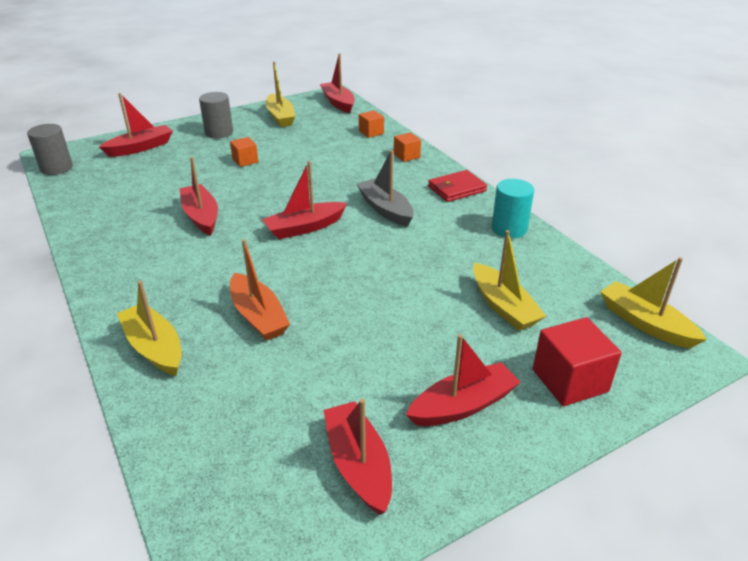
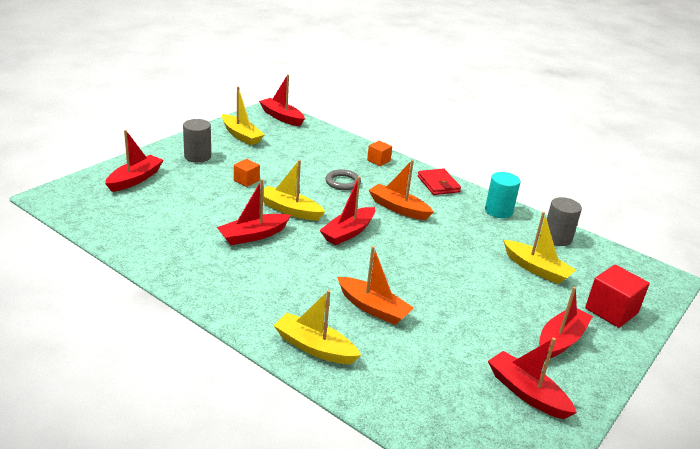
camera: 25 degrees left, 5 degrees down
grey cylinder [27,124,73,175] -> grey cylinder moved to [547,197,582,246]
red boat [180,157,218,236] -> red boat turned 75 degrees counterclockwise [217,179,291,245]
grey boat [356,150,414,227] -> orange boat [369,160,433,220]
orange cube [359,110,384,138] -> none
red wallet [428,170,487,202] -> red wallet turned 60 degrees counterclockwise [417,168,461,195]
yellow boat [600,257,707,349] -> yellow boat moved to [263,160,325,220]
none -> grey ring [325,169,361,190]

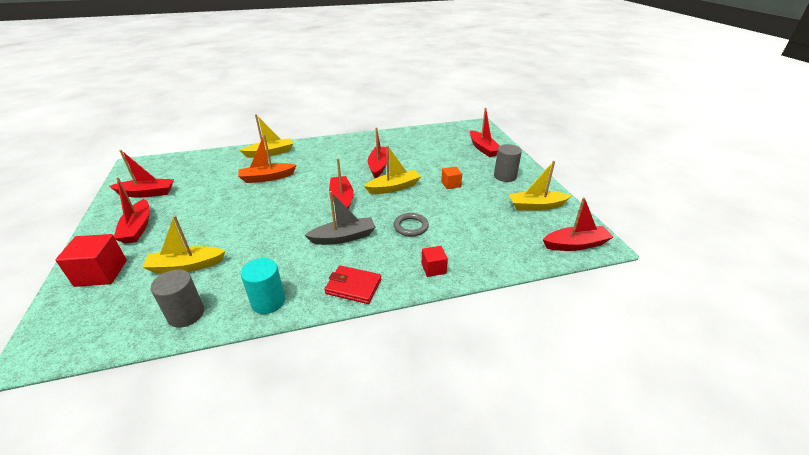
camera: 130 degrees right, 5 degrees up
orange cube [367,141,392,166] -> red cube [421,246,448,277]
orange boat [369,160,433,220] -> grey boat [304,191,375,245]

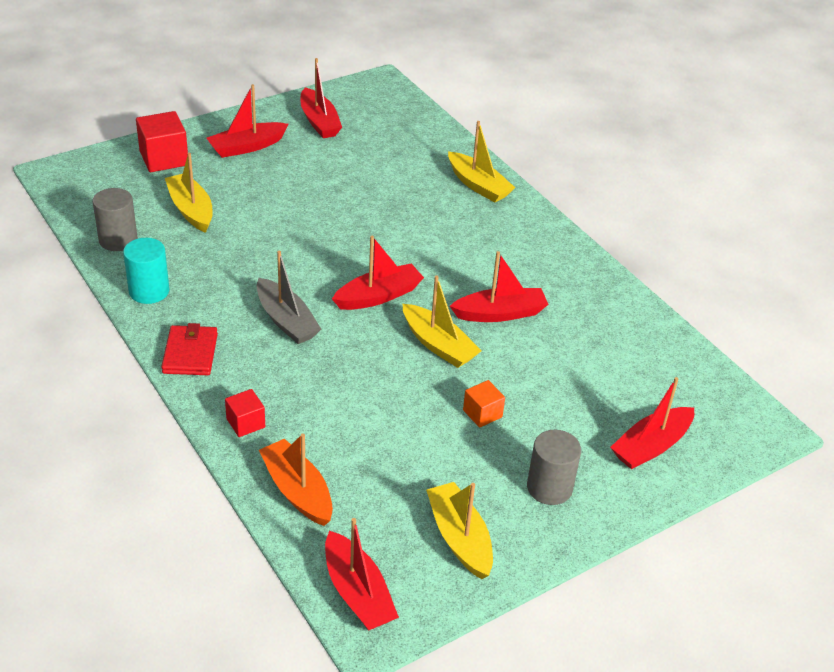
camera: 70 degrees right, 5 degrees up
orange boat [238,135,297,183] -> orange boat moved to [259,433,333,526]
grey ring [394,213,429,237] -> none

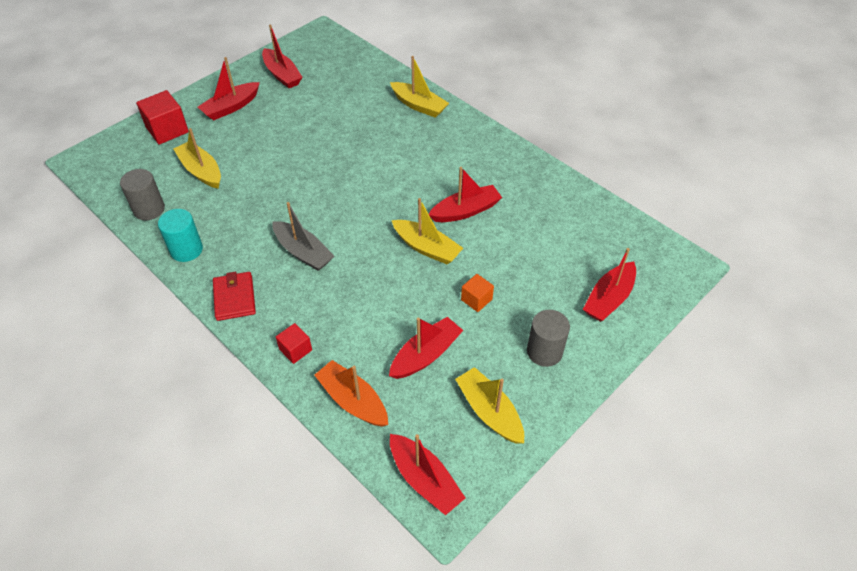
camera: 10 degrees left, 10 degrees up
red boat [332,236,424,310] -> red boat moved to [389,317,463,379]

